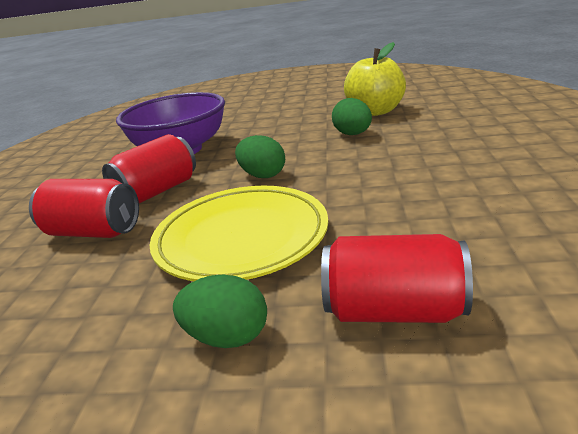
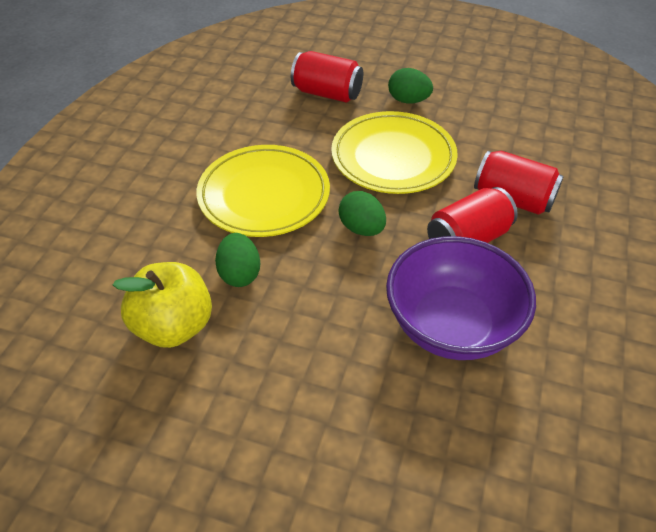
camera: 170 degrees left, 20 degrees up
none -> yellow plate [197,145,330,237]

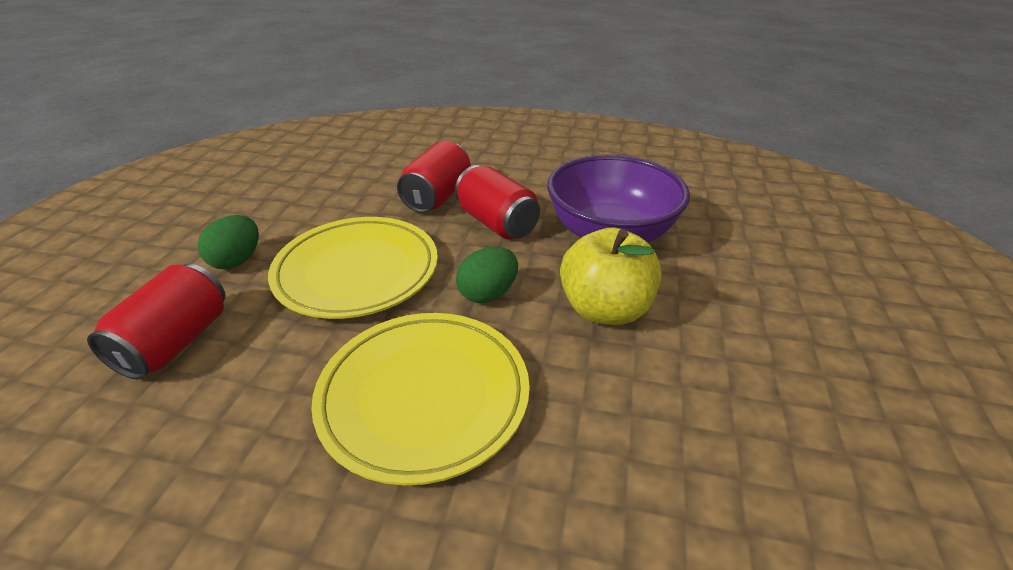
camera: 95 degrees left, 10 degrees down
yellow apple [113,262,212,348] -> yellow apple moved to [560,228,662,325]
green egg [215,233,260,287] -> none

